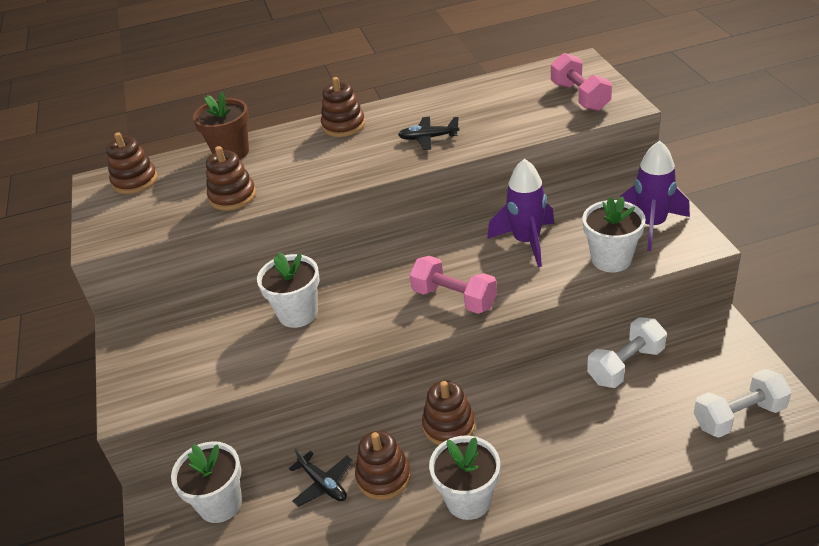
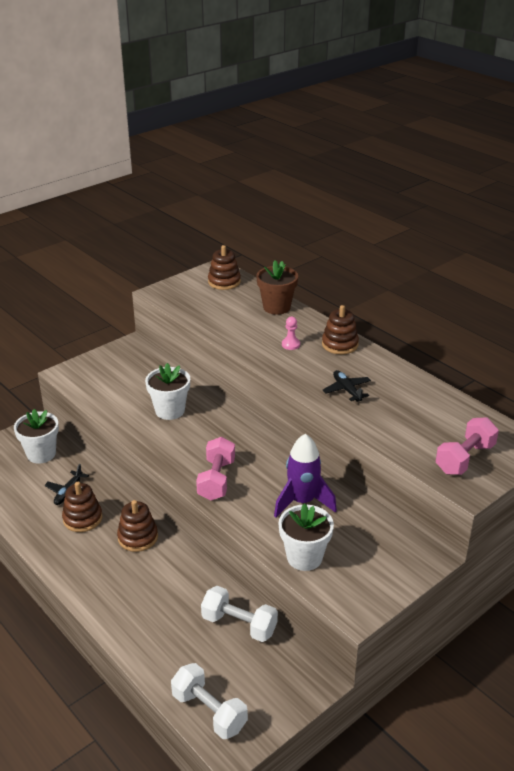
camera: 60 degrees right, 5 degrees down
brown stacking toy [206,146,256,211] -> none
white flower pot [429,435,500,520] -> none
purple rocket [620,141,690,251] -> none
none -> pink pawn [282,317,300,350]

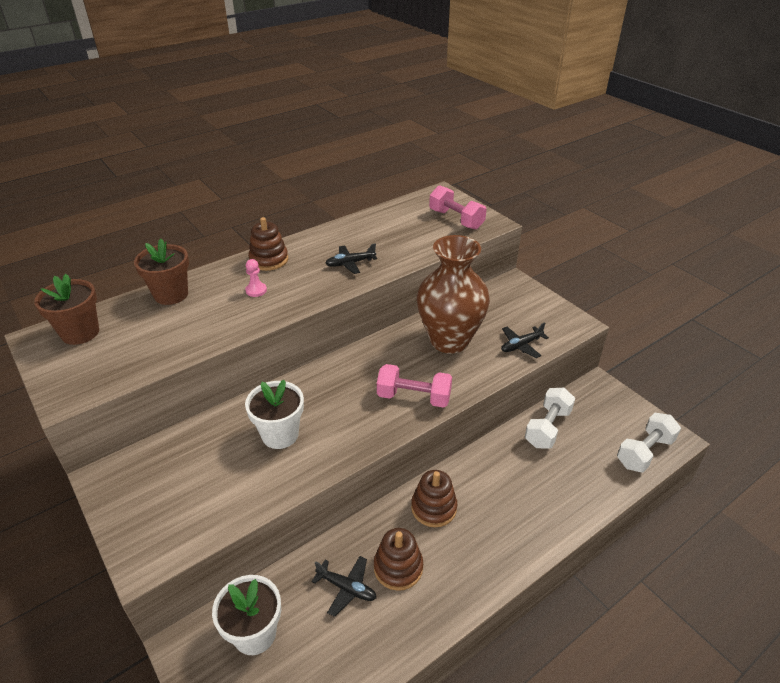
camera: 85 degrees left, 5 degrees up
brown stacking toy [208,245,241,290] -> brown flower pot [34,274,99,345]
purple rocket [274,434,337,518] -> brown vase [417,235,490,354]
white flower pot [278,503,334,571] -> black plane [501,322,549,358]

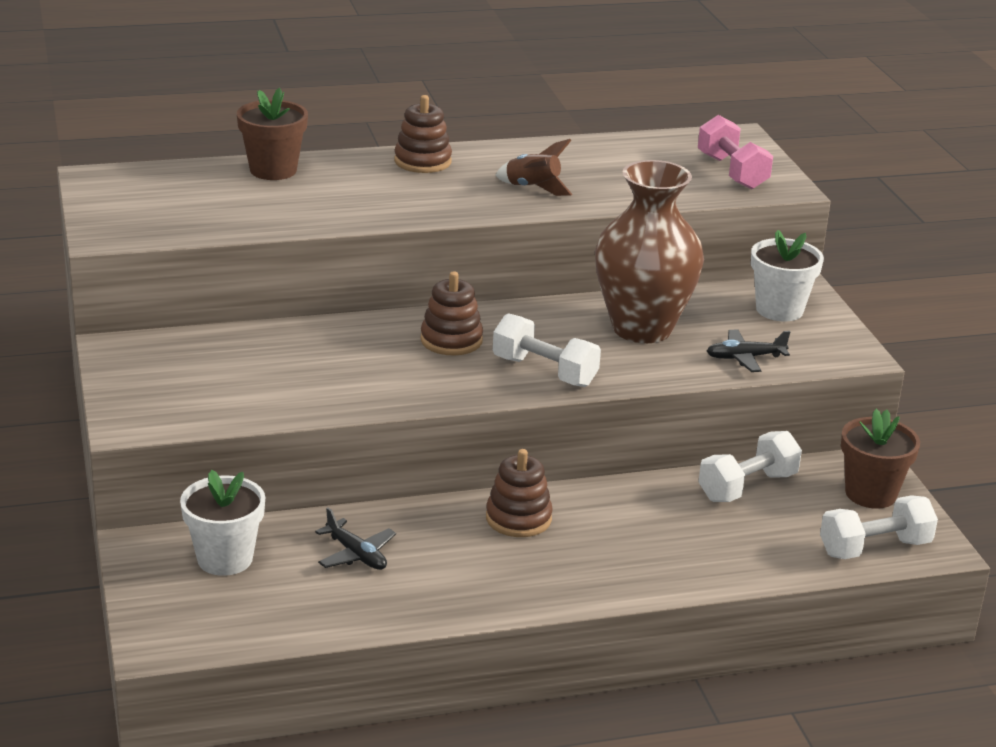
camera: 20 degrees right, 10 degrees down
brown flower pot [34,274,99,345] -> brown flower pot moved to [841,409,920,509]
pink pawn [245,259,267,297] -> none
white flower pot [245,380,304,449] -> white flower pot moved to [751,230,824,321]
black plane [325,243,377,274] -> brown rocket [495,139,573,196]
brown stacking toy [374,528,423,591] -> brown stacking toy moved to [421,271,483,356]
pink dumbbell [377,364,452,408] -> white dumbbell [493,313,601,387]

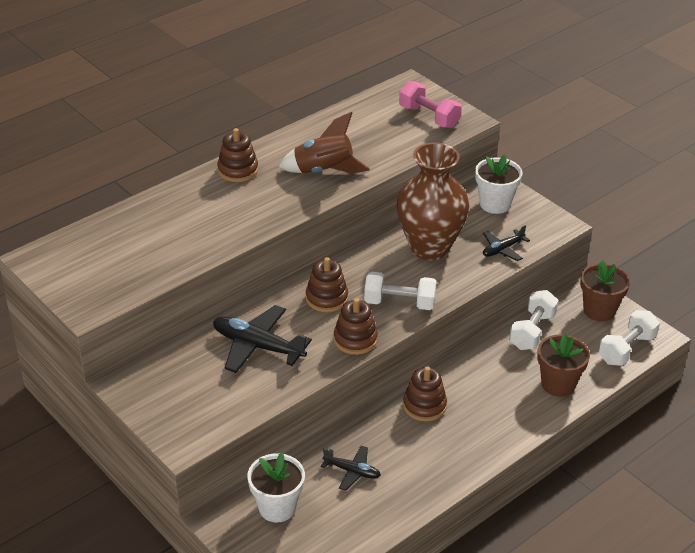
camera: 25 degrees left, 10 degrees up
brown flower pot [237,88,308,180] -> brown flower pot moved to [537,334,590,397]
brown rocket [495,139,573,196] -> brown rocket [278,112,370,174], size x1.53
none -> black plane [213,305,312,373]
none -> brown stacking toy [334,298,378,355]

